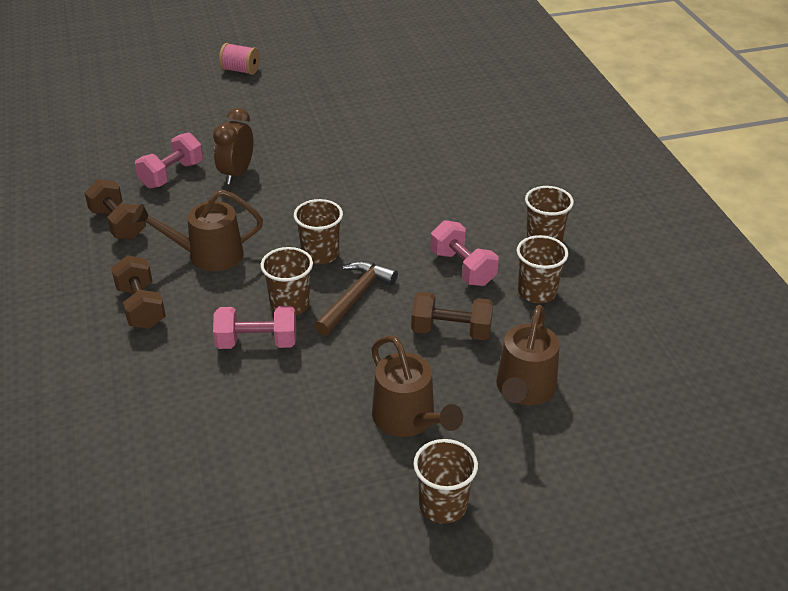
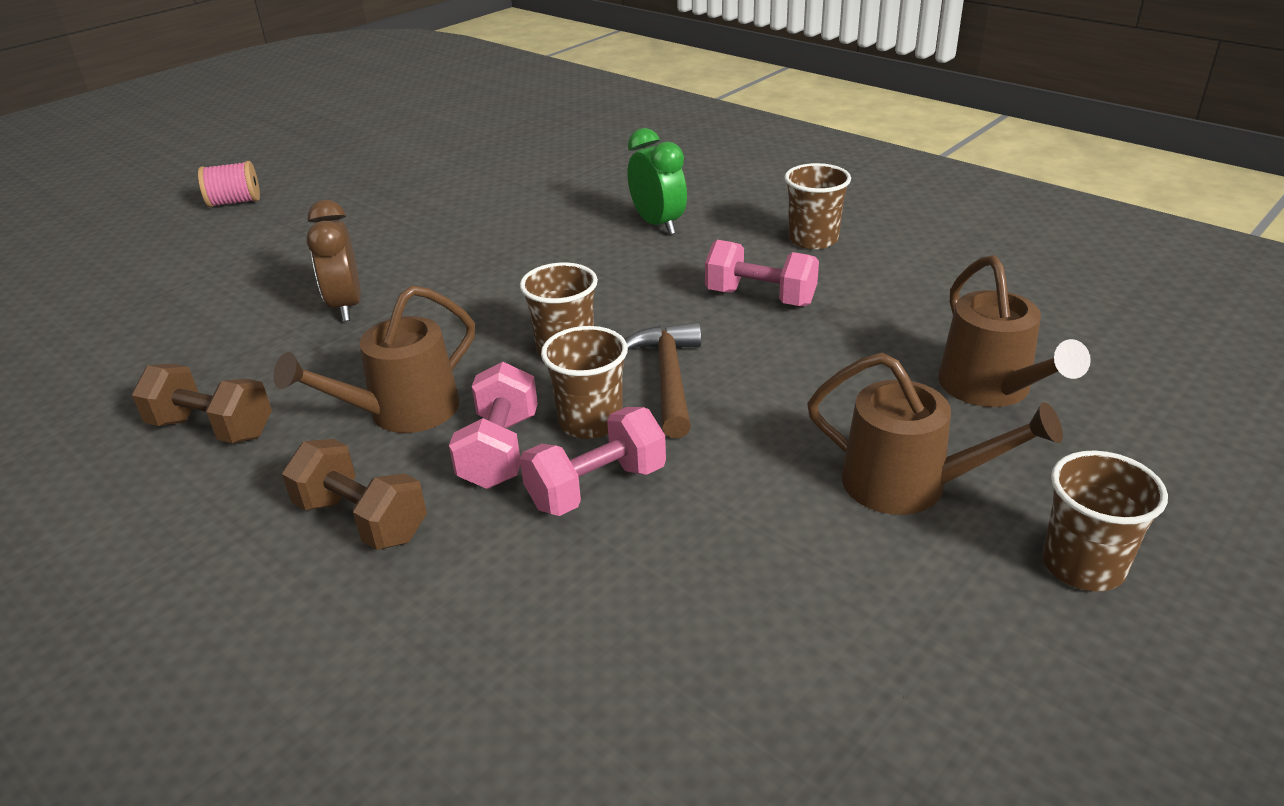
camera: 30 degrees left, 5 degrees down
pink dumbbell [135,132,203,189] -> pink dumbbell moved to [449,362,538,489]
brown dumbbell [411,292,493,340] -> none
brown cup [517,235,568,303] -> none
none -> green clock [628,128,687,235]

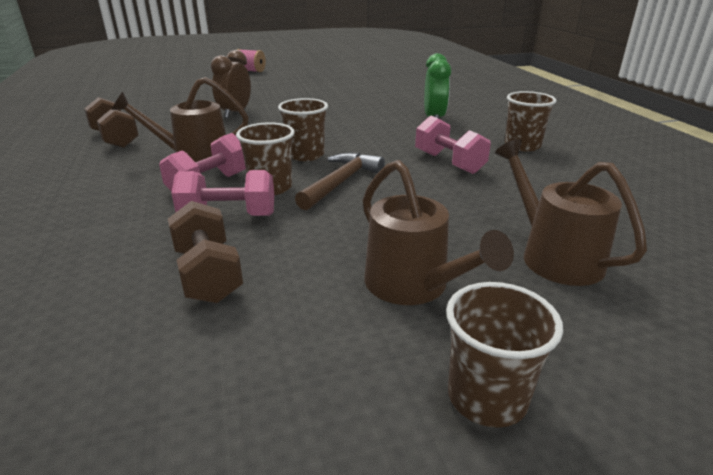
camera: 30 degrees right, 5 degrees down
brown dumbbell [282,439,427,550] -> brown dumbbell moved to [168,201,243,303]
brown watering can [938,255,1091,407] -> brown watering can turned 135 degrees clockwise [495,139,647,286]

